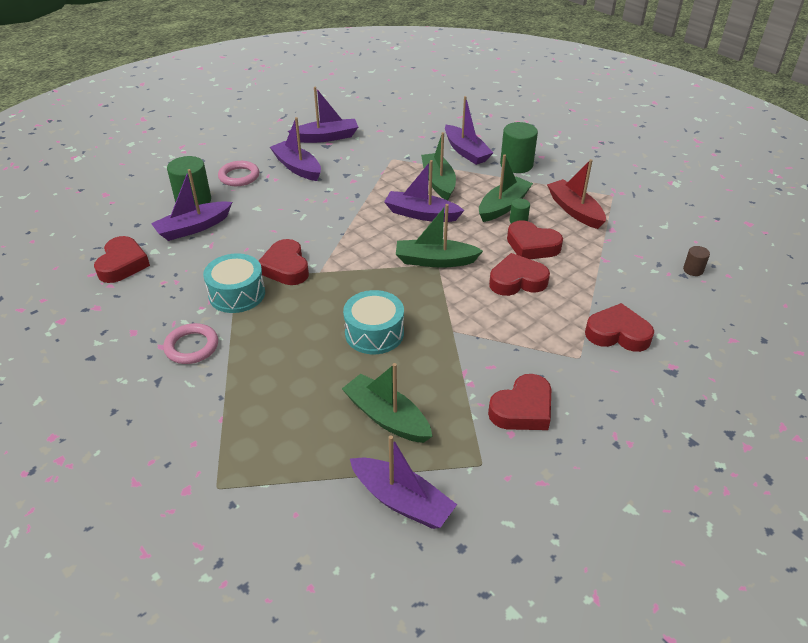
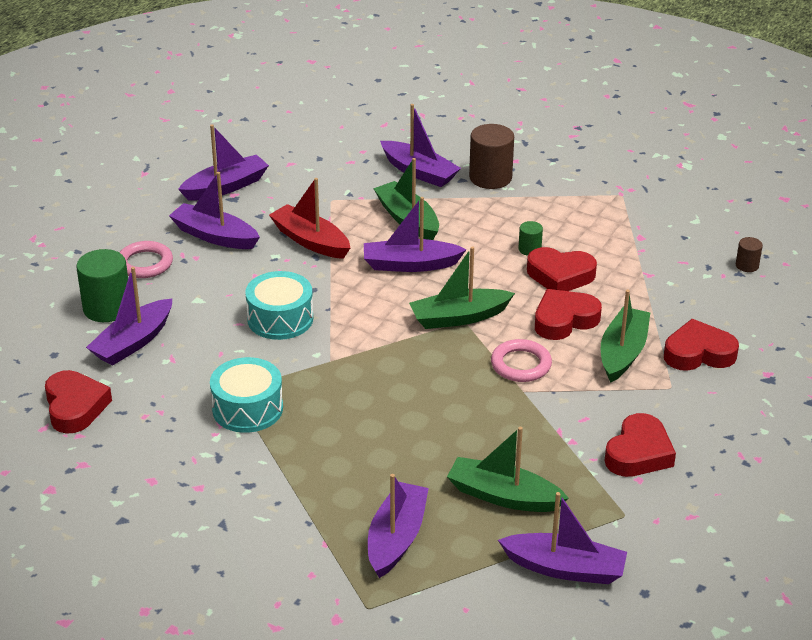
camera: 20 degrees left, 5 degrees down
pink ring [163,323,218,364] -> pink ring moved to [491,339,552,382]
red heart [259,239,309,285] -> none
turquoise drum [343,290,404,354] -> turquoise drum moved to [245,271,313,340]
green boat [479,154,533,222] -> green boat moved to [601,290,650,383]
green cylinder [500,122,538,173] -> brown cylinder [469,124,514,189]
red boat [547,159,606,229] -> red boat moved to [269,178,350,259]
none -> purple boat [368,474,429,578]

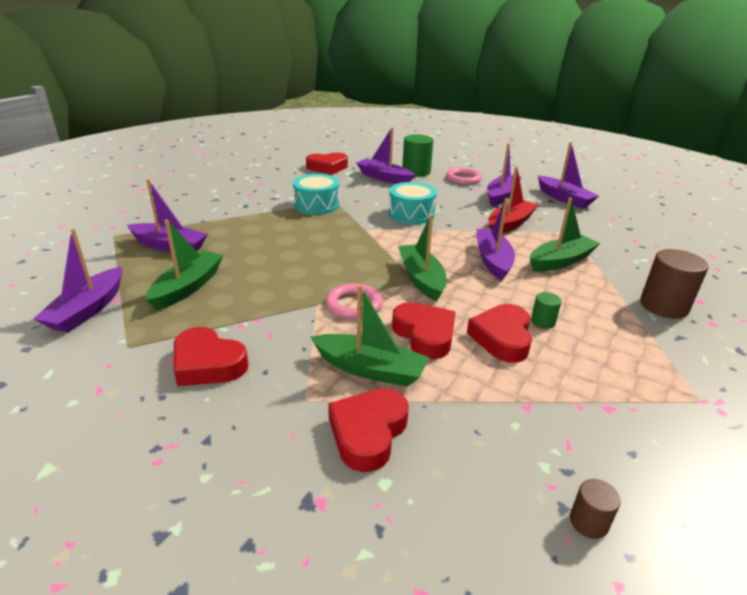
camera: 90 degrees right, 5 degrees down
purple boat [380,104,461,187] -> none
red heart [664,319,739,371] -> red heart turned 150 degrees counterclockwise [328,388,409,472]

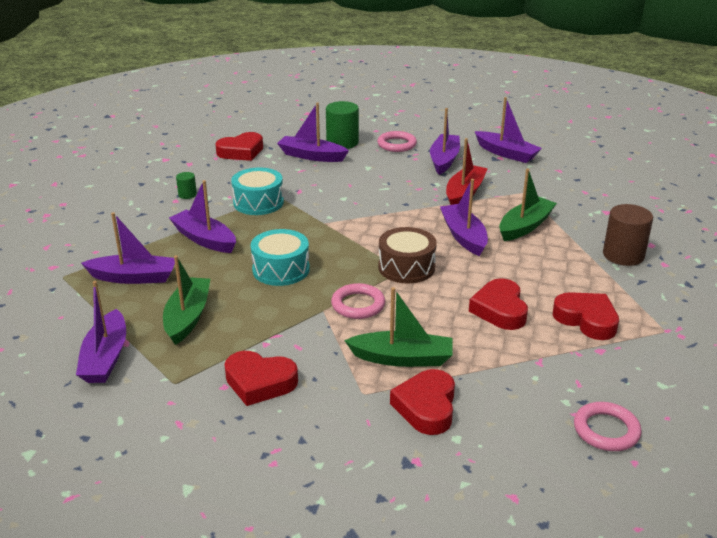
camera: 15 degrees left, 0 degrees up
turquoise drum [388,182,437,224] -> turquoise drum moved to [250,229,310,286]
red heart [392,302,456,359] -> red heart moved to [553,292,619,340]
green boat [398,214,447,301] -> brown drum [378,227,437,283]
green cylinder [531,292,562,329] -> green cylinder moved to [176,172,197,199]
brown cylinder [570,479,621,539] -> pink ring [574,402,642,451]
none -> purple boat [169,180,236,253]

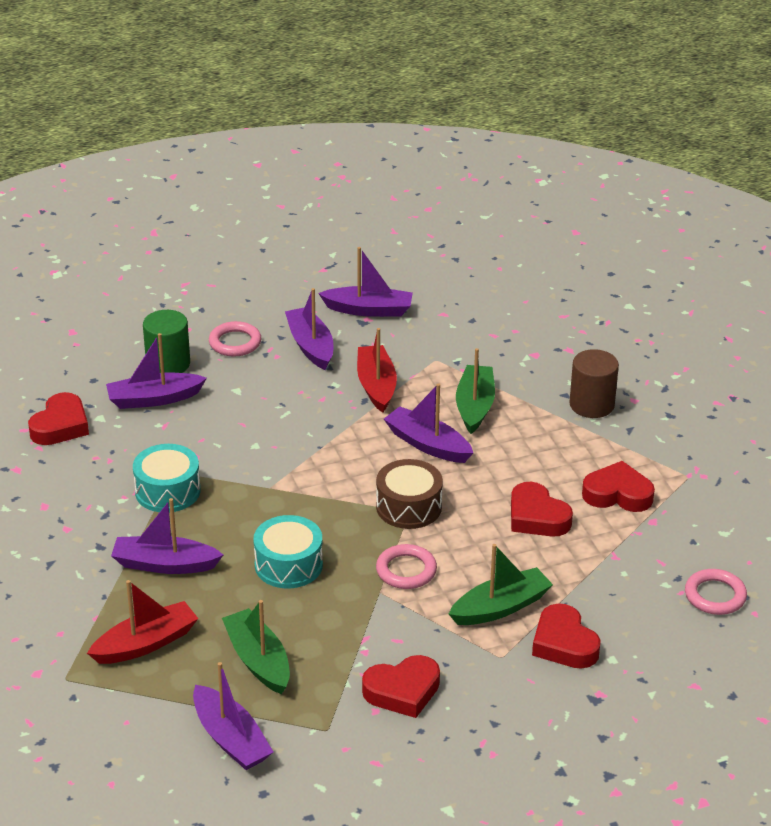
camera: 35 degrees left, 5 degrees up
purple boat [81,212,175,284] -> red boat [87,580,199,664]
green cylinder [176,172,197,199] -> none

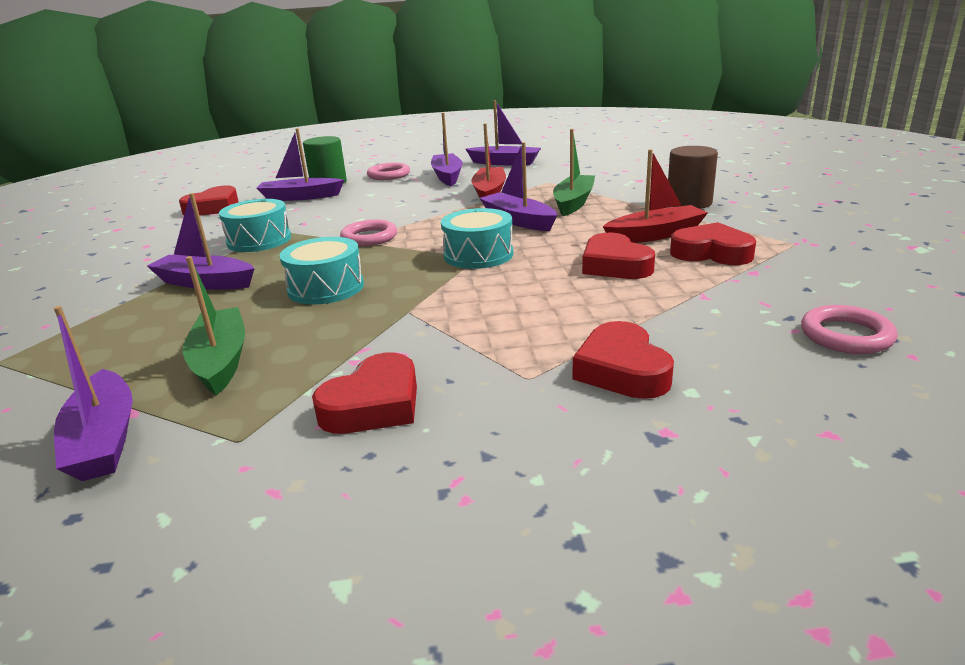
camera: 15 degrees right, 10 degrees down
red boat [87,580,199,664] -> red boat moved to [603,149,708,243]
red heart [362,655,440,718] -> red heart turned 45 degrees counterclockwise [312,353,417,434]
brown drum [376,459,443,529] -> turquoise drum [441,208,514,269]
pink ring [376,544,437,589] -> pink ring moved to [340,220,397,246]
green boat [449,544,553,625] -> none

